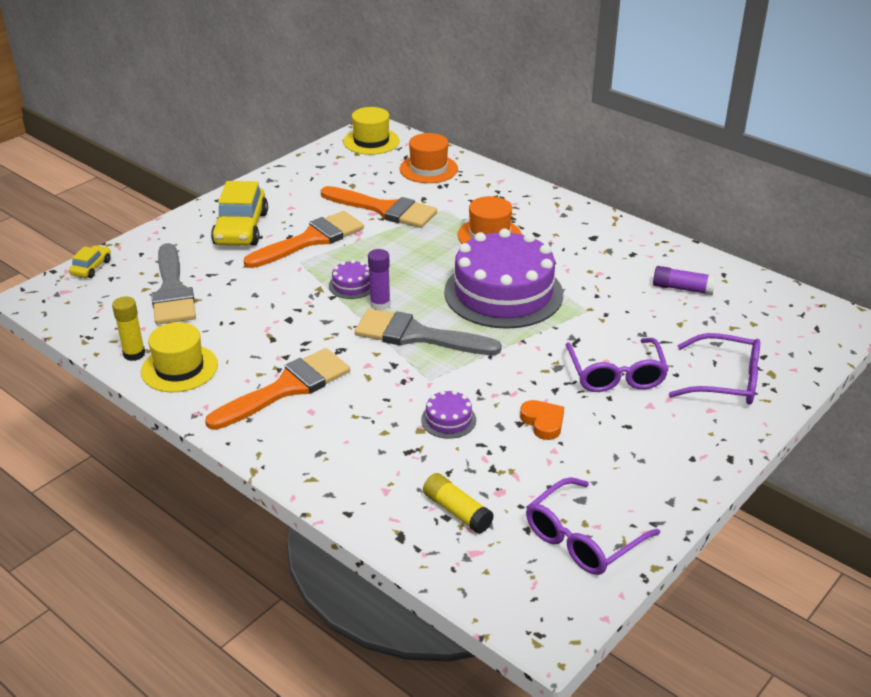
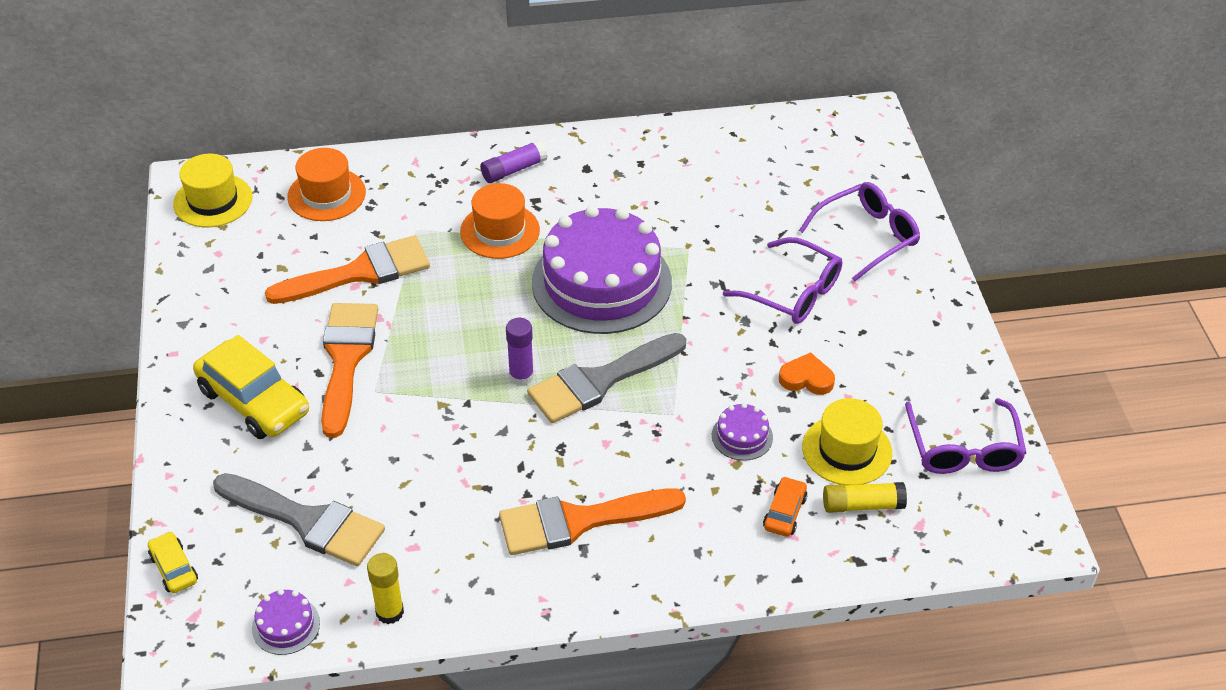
camera: 50 degrees left, 10 degrees up
yellow hat [141,322,218,392] -> yellow hat moved to [802,398,892,485]
orange brush [205,348,350,430] -> orange brush turned 105 degrees counterclockwise [499,488,686,555]
purple cake [329,260,370,299] -> purple cake moved to [252,589,320,655]
purple glue stick [653,266,716,295] -> purple glue stick moved to [480,140,548,183]
none -> orange car [763,476,807,537]

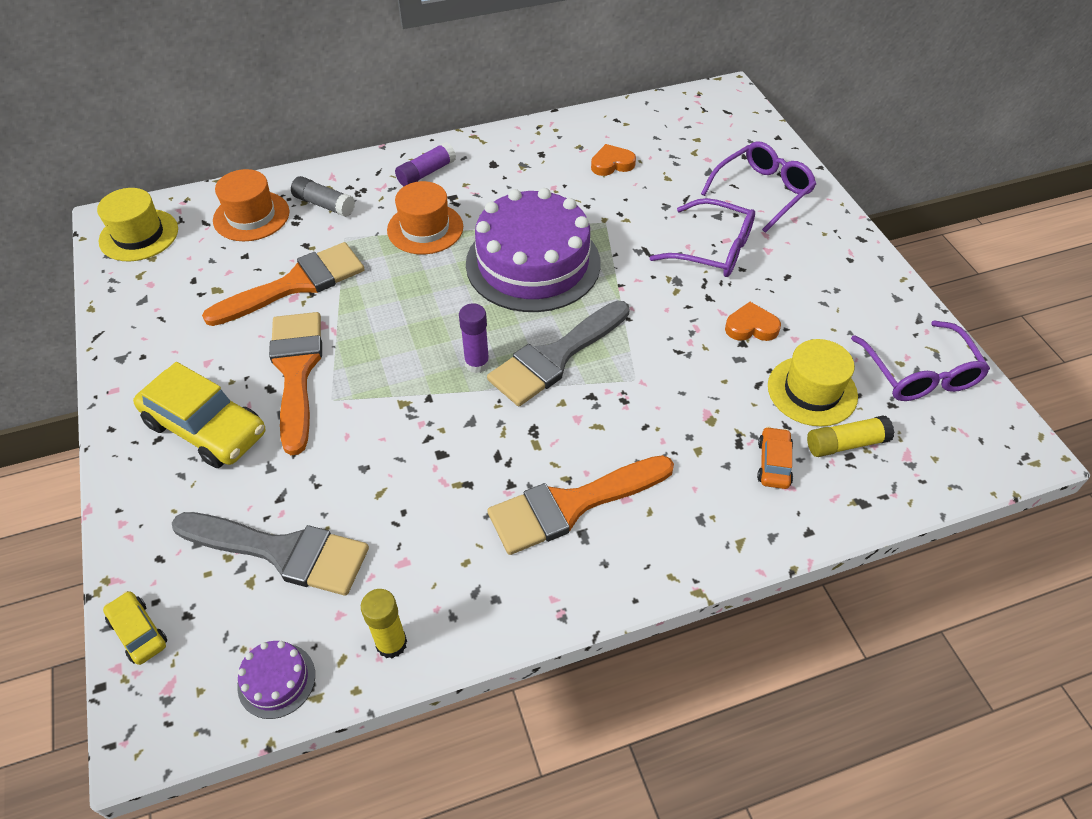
camera: 10 degrees left, 5 degrees up
purple cake [712,403,773,461] -> none
none -> grey glue stick [291,176,355,217]
none -> orange heart [591,144,636,176]

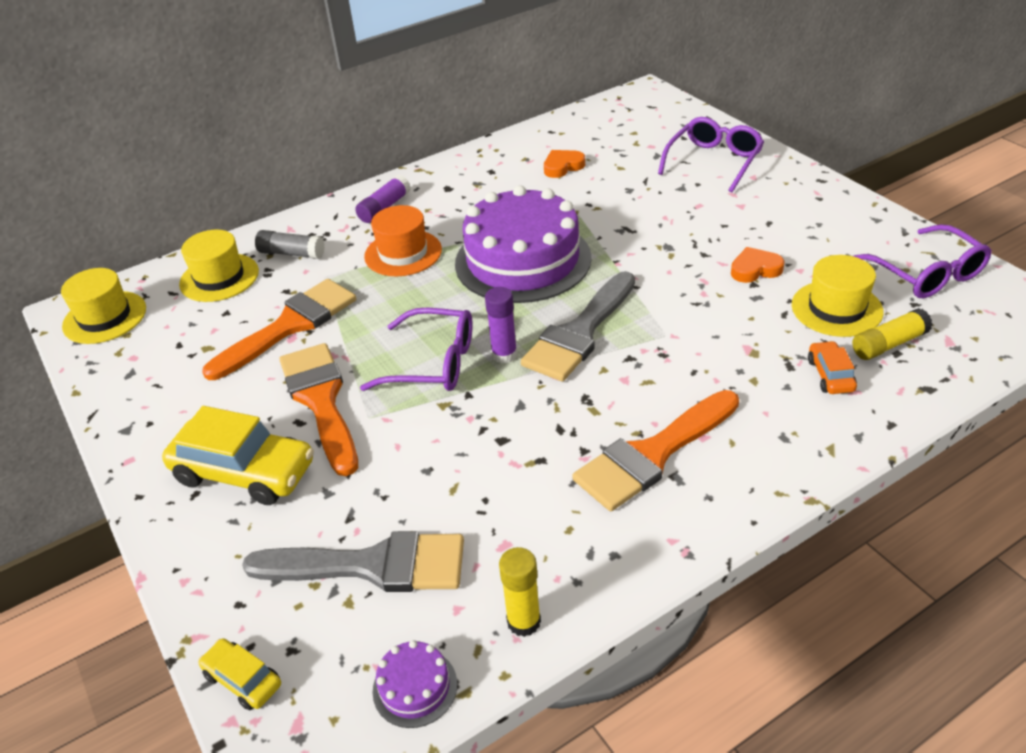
camera: 10 degrees left, 10 degrees down
orange hat [213,169,289,241] -> yellow hat [179,230,259,302]
purple glasses [649,198,755,277] -> purple glasses moved to [360,308,473,391]

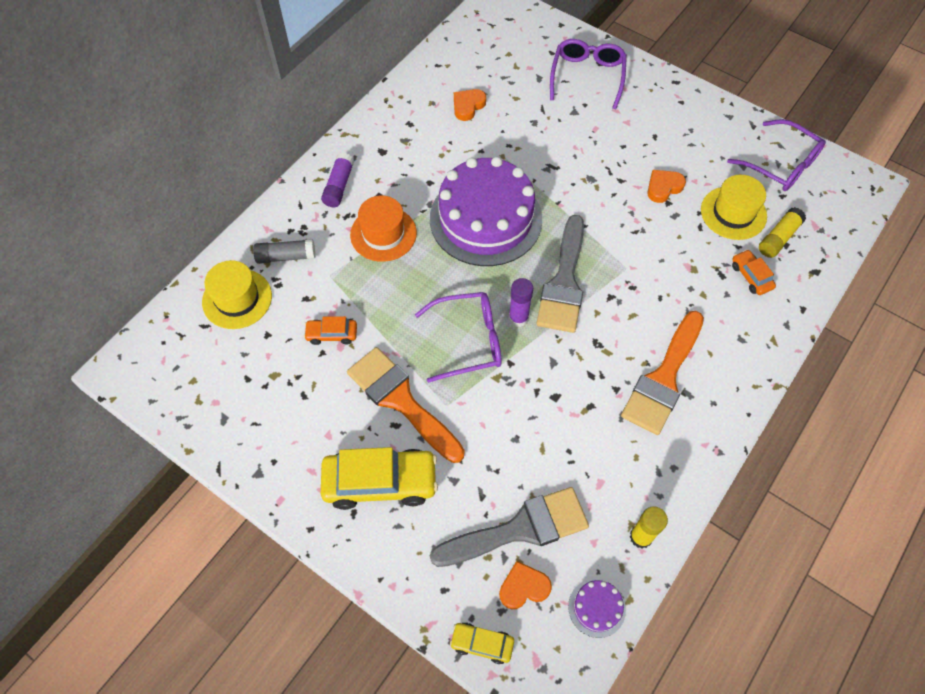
camera: 25 degrees left, 20 degrees up
yellow hat [61,268,146,344] -> none
orange brush [202,279,356,380] -> orange car [304,316,357,345]
none -> orange heart [499,561,552,609]

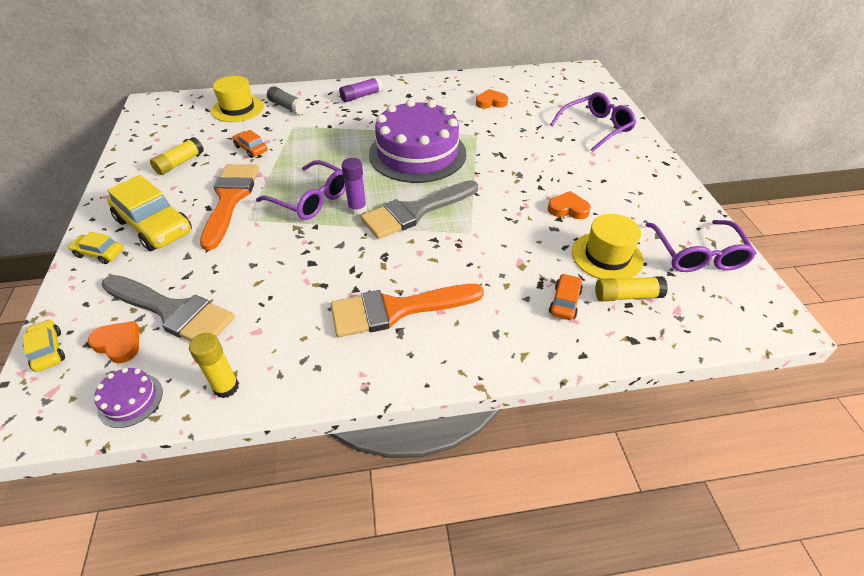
camera: 45 degrees right, 15 degrees down
orange hat [350,195,417,262] -> none
none -> yellow car [68,231,123,264]
none -> yellow glue stick [150,137,204,175]

